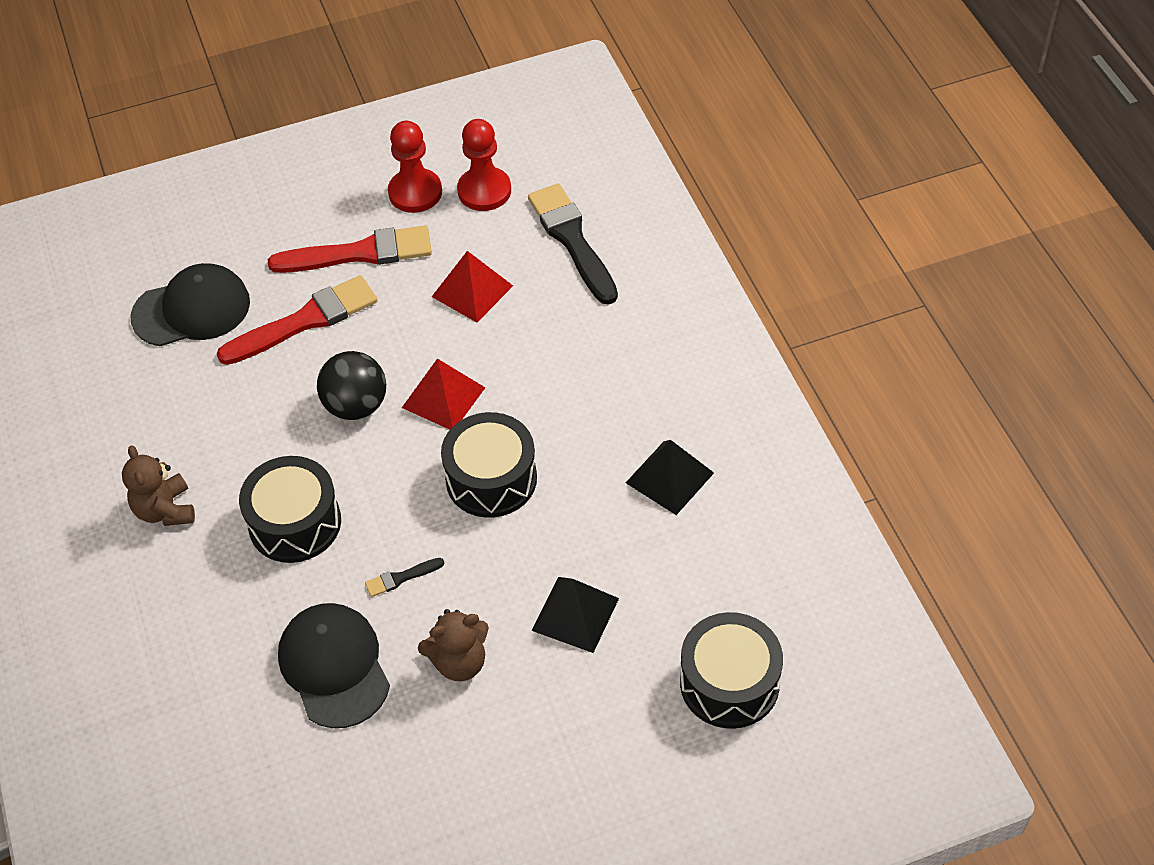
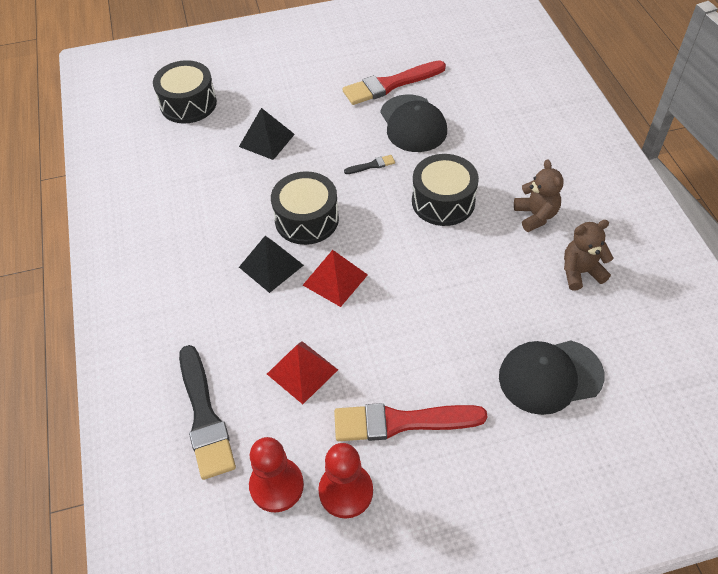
camera: 175 degrees left, 0 degrees up
red brush [217,275,378,365] -> red brush moved to [343,60,446,105]
black ball [317,351,386,420] -> none
brown teddy bear [418,609,489,681] -> brown teddy bear moved to [564,220,614,290]
black pyramid [626,440,714,515] -> black pyramid moved to [239,236,304,293]

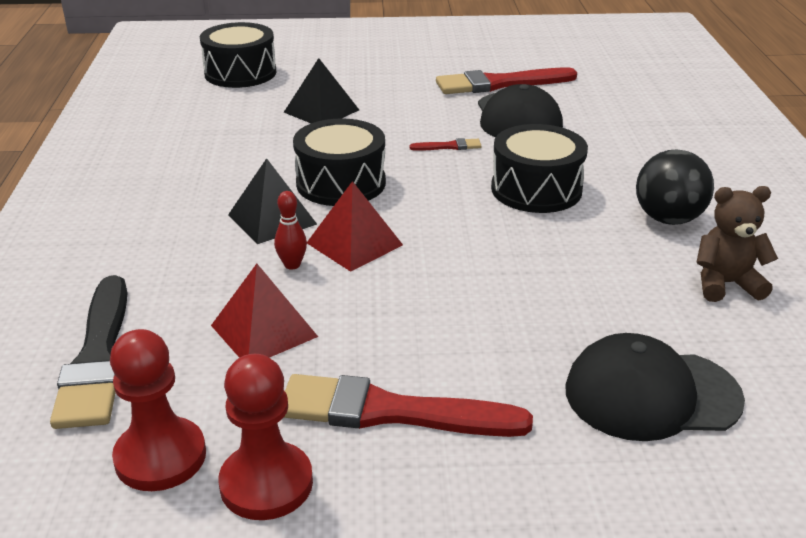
camera: 10 degrees right, 20 degrees down
black brush [344,155,395,174] -> red brush [409,138,482,151]
brown teddy bear [514,159,564,232] -> black ball [636,149,714,225]
none -> red bowling pin [274,191,307,270]

